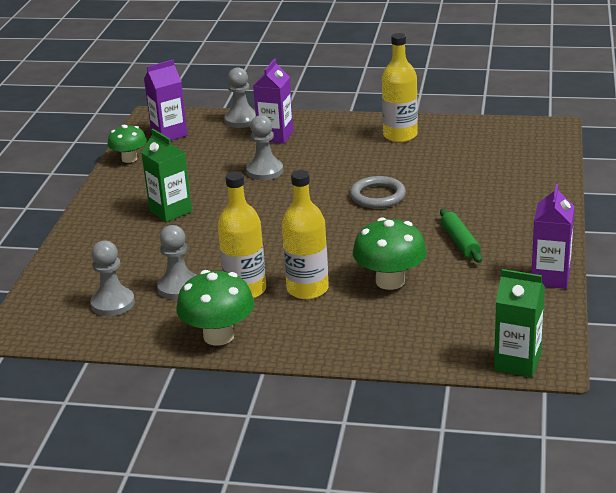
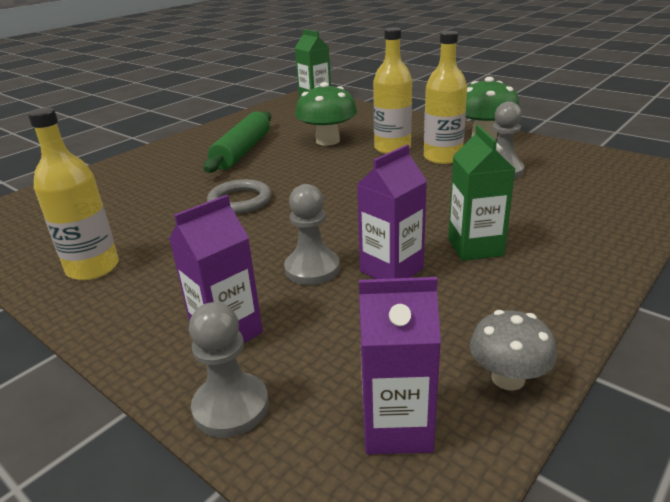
camera: 150 degrees left, 0 degrees up
grey pawn [90,241,135,316] -> none
green mushroom [108,125,147,163] -> grey mushroom [470,310,557,391]
green rolling pin [440,209,482,263] -> green rolling pin [204,111,271,173], size x1.65
purple carton [531,184,574,289] -> purple carton moved to [357,145,427,279]

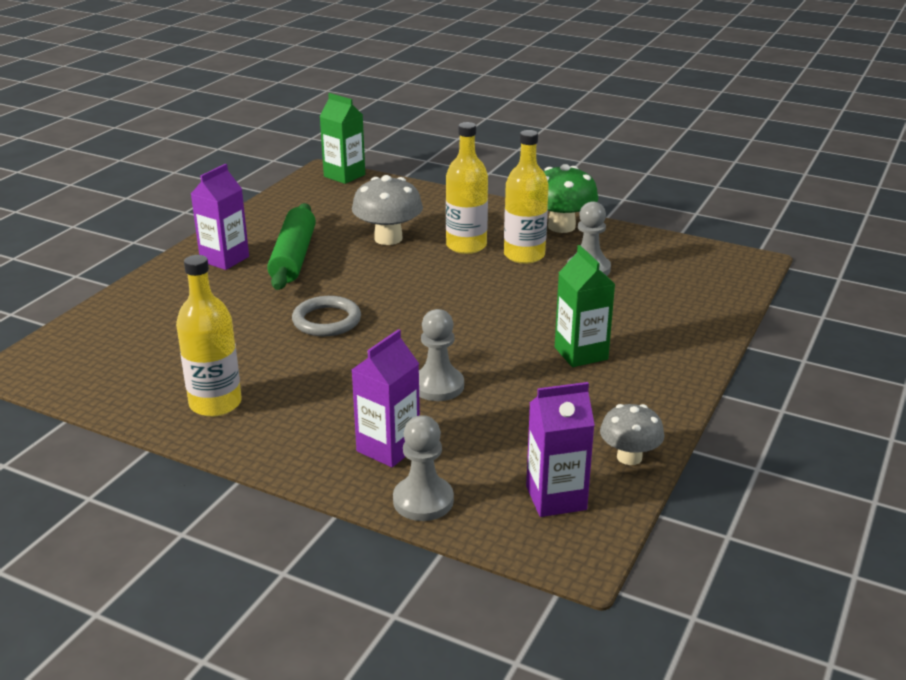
camera: 15 degrees left, 0 degrees up
green mushroom [295,82,357,146] -> grey mushroom [352,175,423,245]
purple carton [357,145,427,279] -> purple carton moved to [191,164,249,270]

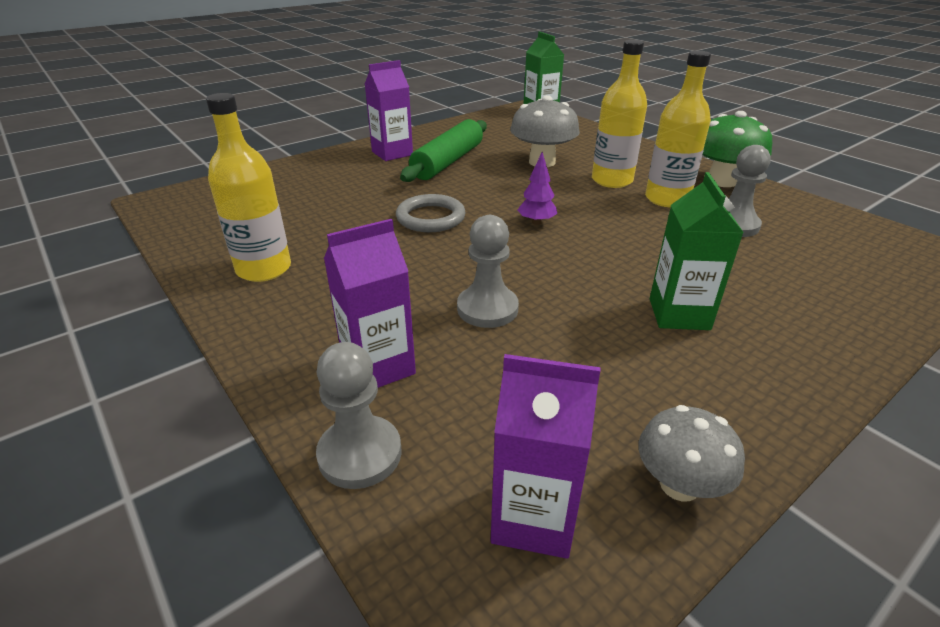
camera: 25 degrees right, 5 degrees up
none -> purple tree [518,152,557,225]

